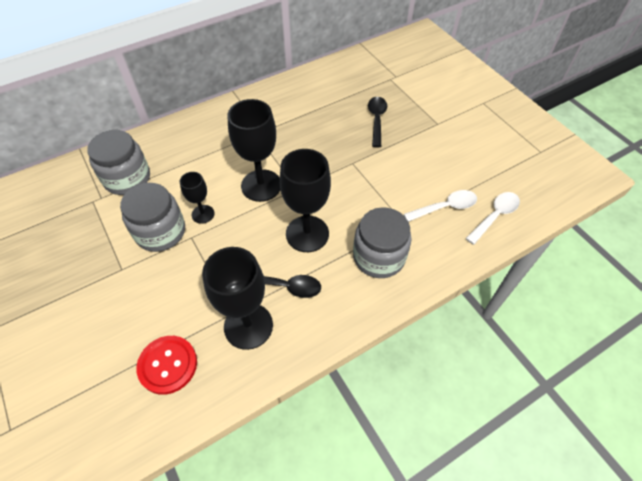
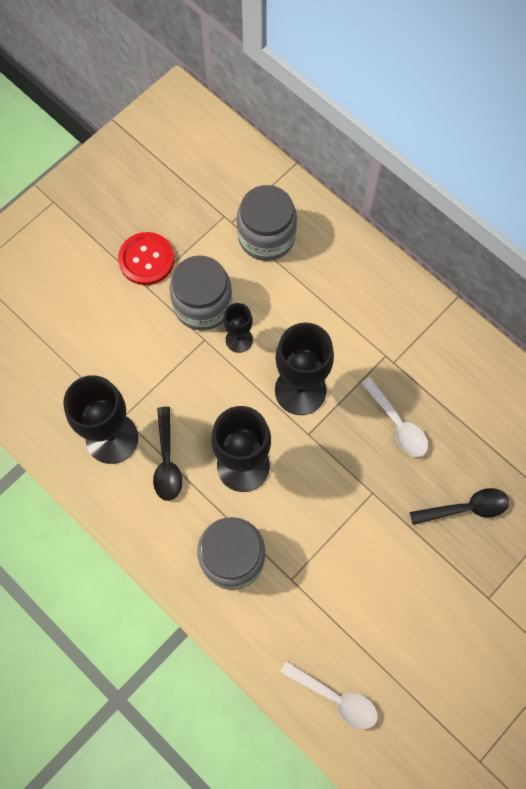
camera: 75 degrees right, 15 degrees up
red button [136,336,197,395] -> red button moved to [118,232,174,285]
white spoon [404,190,477,222] -> white spoon moved to [360,377,428,457]

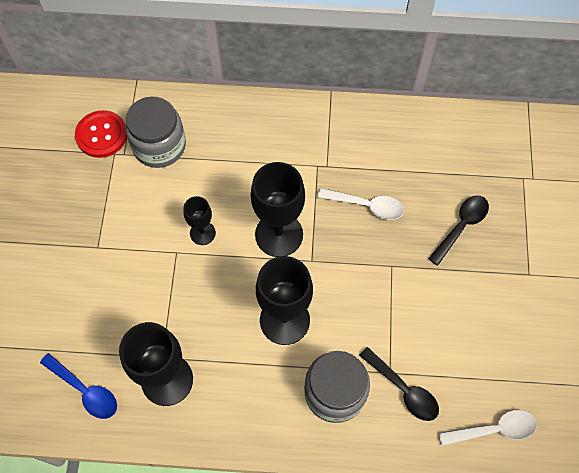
camera: 40 degrees left, 5 degrees down
red button [118,232,174,285] -> red button moved to [75,110,127,158]
black spoon [153,407,182,501] -> black spoon moved to [359,347,439,421]
grey jar [169,255,232,331] -> none
none -> blue spoon [40,353,117,419]

